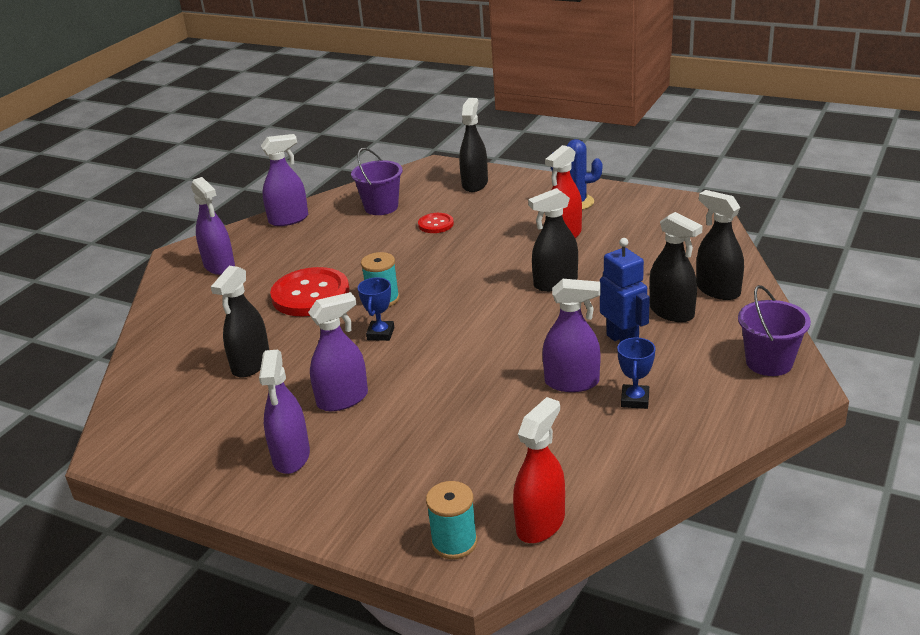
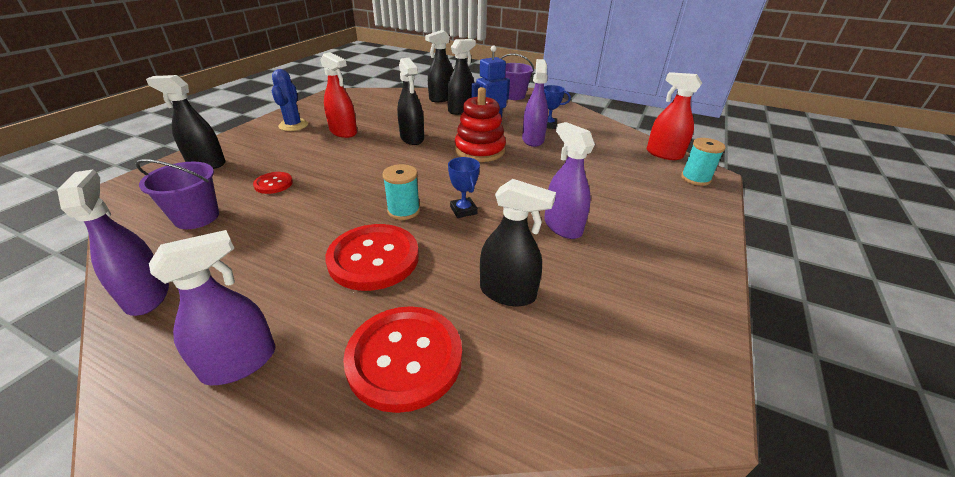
camera: 95 degrees left, 5 degrees up
purple spray bottle [259,350,310,474] -> none
blue trophy [358,277,394,341] -> blue trophy turned 60 degrees clockwise [448,157,480,218]
none -> red button [343,306,462,413]
none -> red stacking toy [455,87,506,162]

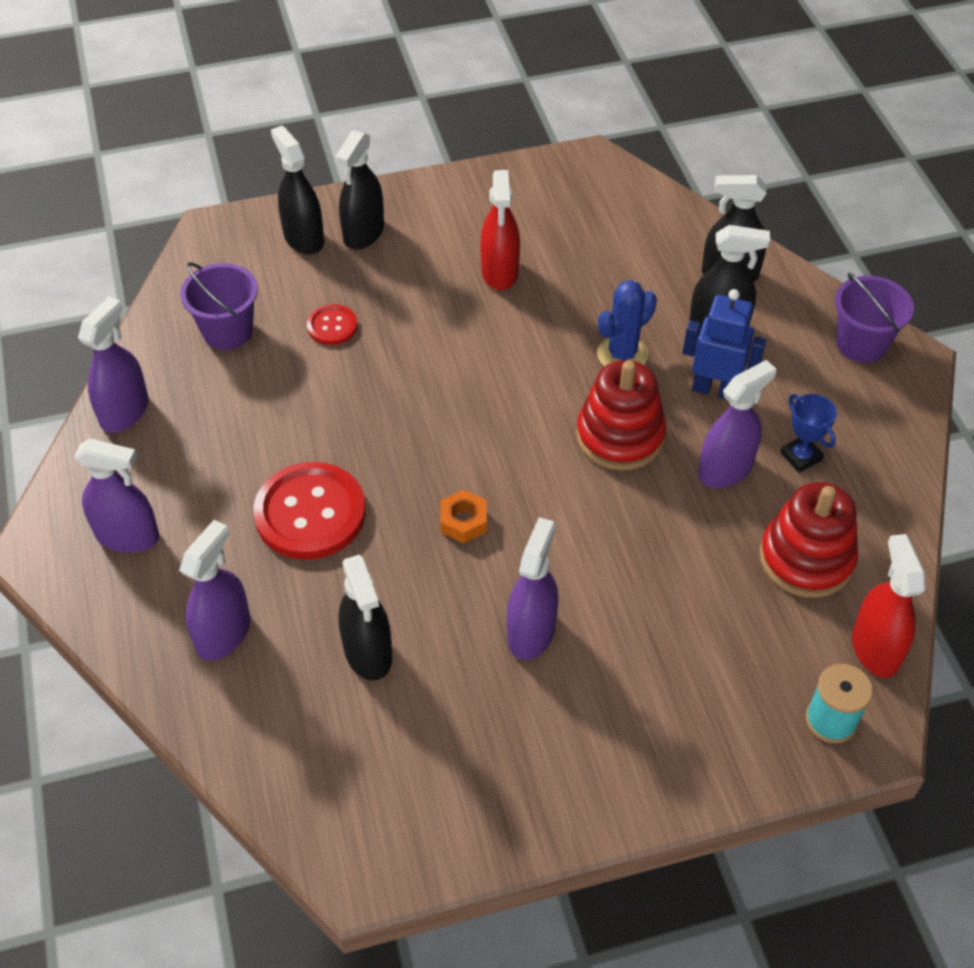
camera: 50 degrees right, 15 degrees up
blue cactus [272,69,308,131] -> blue cactus moved to [597,280,657,367]
red button [343,306,462,413] -> purple spray bottle [179,520,250,661]
turquoise spool [382,164,420,220] -> none
black spray bottle [397,58,424,145] -> black spray bottle moved to [335,130,384,250]
blue trophy [448,157,480,218] -> orange nut [440,490,487,543]
none -> red stacking toy [759,482,858,598]

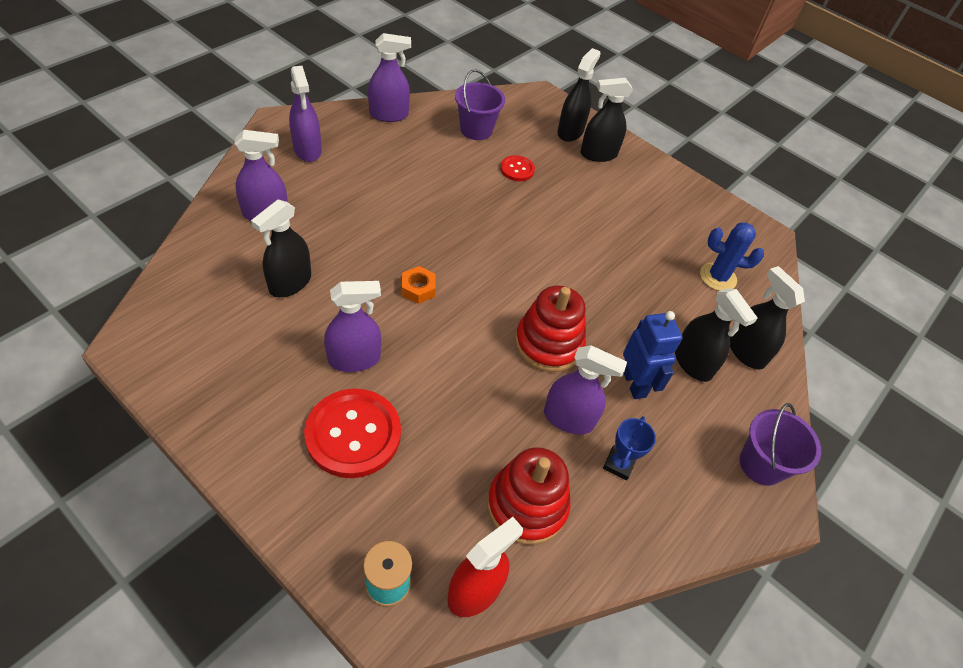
camera: 50 degrees right, 0 degrees up
red button [253,462,366,560] -> red button moved to [304,389,401,478]
red spray bottle [480,170,520,290] -> none
blue cactus [597,280,657,367] -> blue cactus moved to [700,223,764,291]

